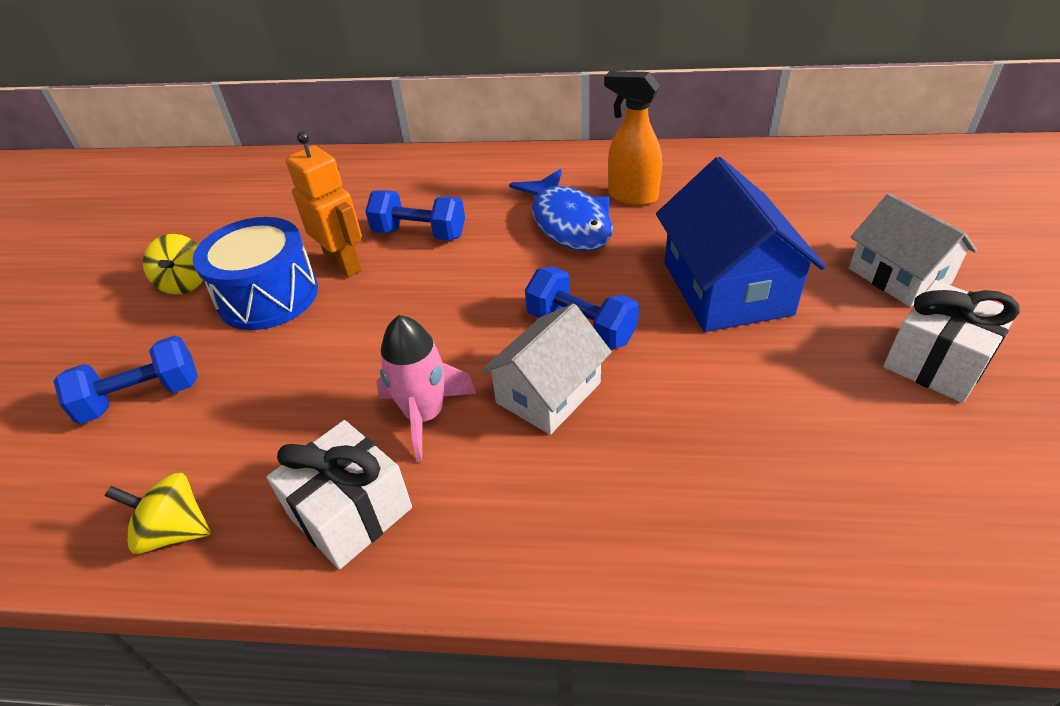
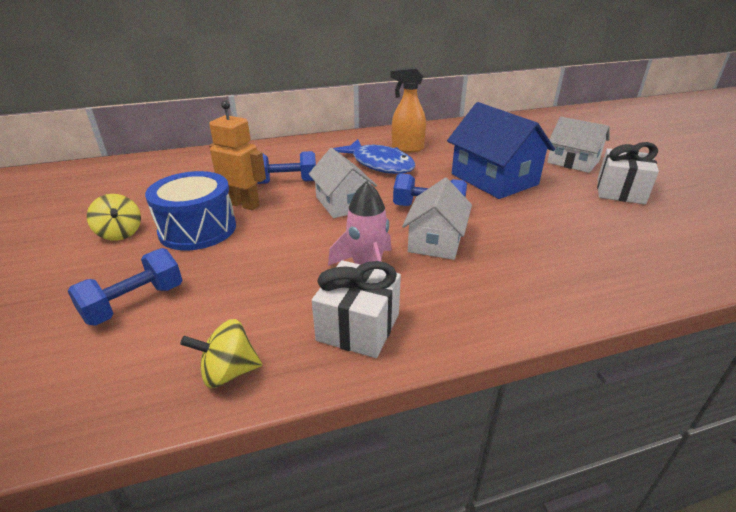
camera: 25 degrees left, 10 degrees down
none -> white house [309,148,377,218]

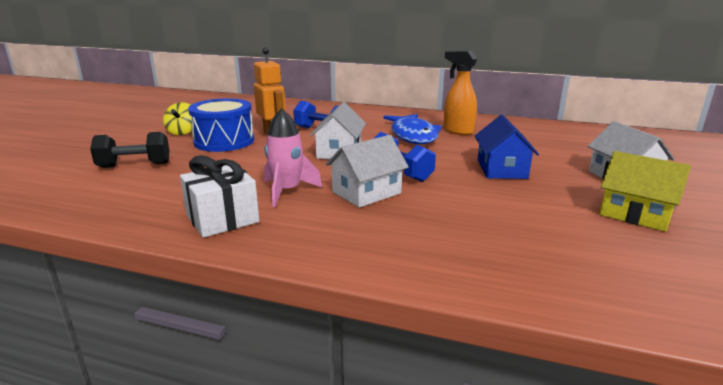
camera: 35 degrees right, 10 degrees down
blue dumbbell [68,248,182,326] -> black dumbbell [90,132,170,168]
yellow spinning top [180,319,262,388] -> none
blue house [447,102,555,199] -> blue house [475,115,539,179], size x0.66
white gift [597,142,659,204] -> yellow house [599,151,691,232]

